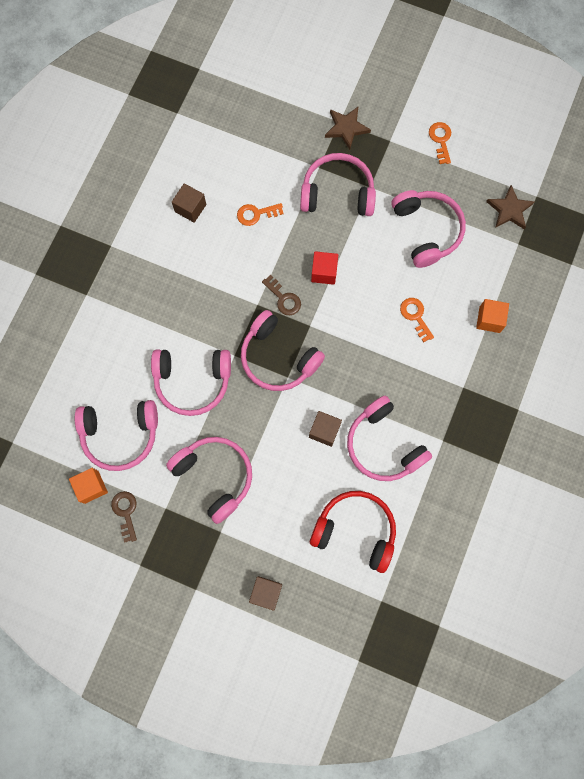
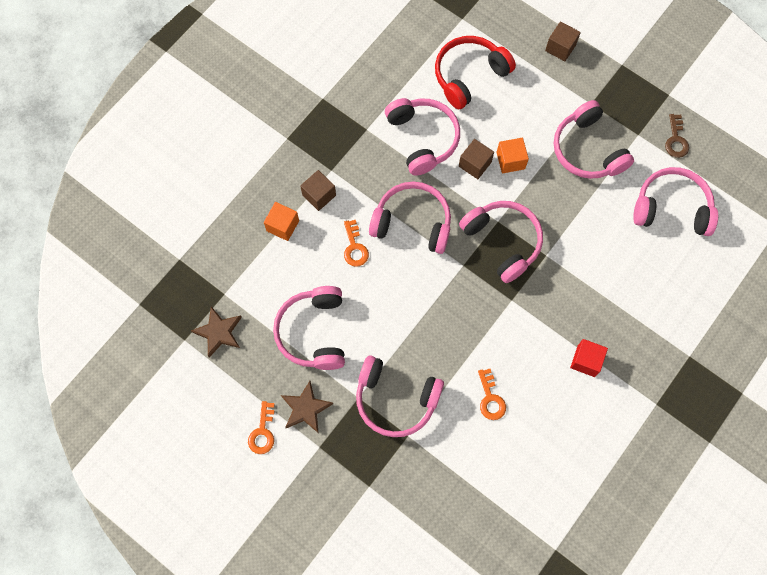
camera: 165 degrees left, 5 degrees down
orange cube [69,468,108,504] -> orange cube moved to [497,138,529,174]
pink headphones [151,349,231,416] -> pink headphones moved to [369,182,451,254]
brown cube [172,183,206,223] -> brown cube moved to [300,170,336,211]
orange key [237,203,284,226] -> orange key turned 75 degrees clockwise [478,369,506,420]
brown key [262,275,301,315] -> none
red headphones [310,491,396,573] -> red headphones turned 105 degrees clockwise [435,36,516,109]
red cube [311,251,338,285] -> red cube moved to [570,339,608,377]
brown star [325,107,371,150] -> brown star moved to [281,381,333,432]

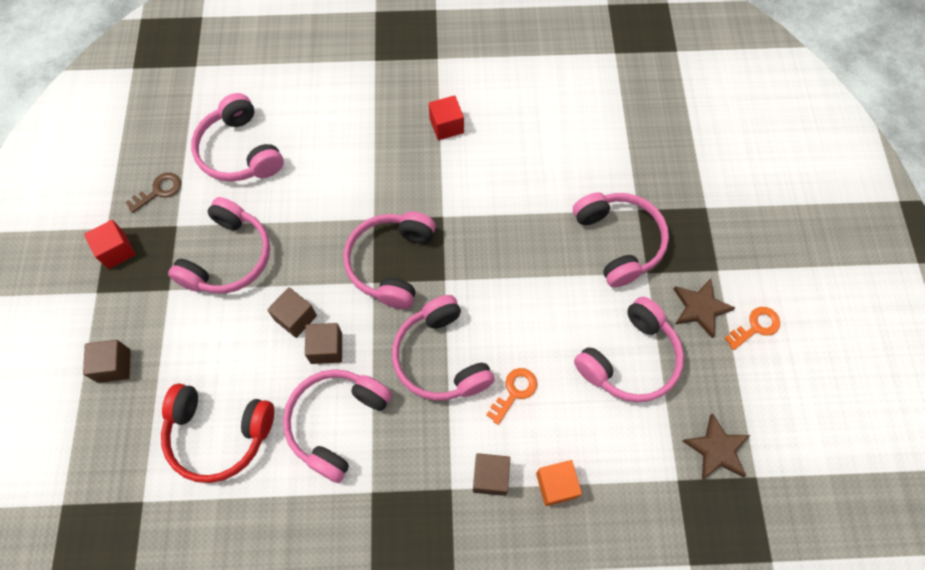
camera: 130 degrees left, 5 degrees down
orange key [478,369,506,420] -> none
orange cube [497,138,529,174] -> brown cube [267,287,317,338]
none -> red cube [84,220,136,269]

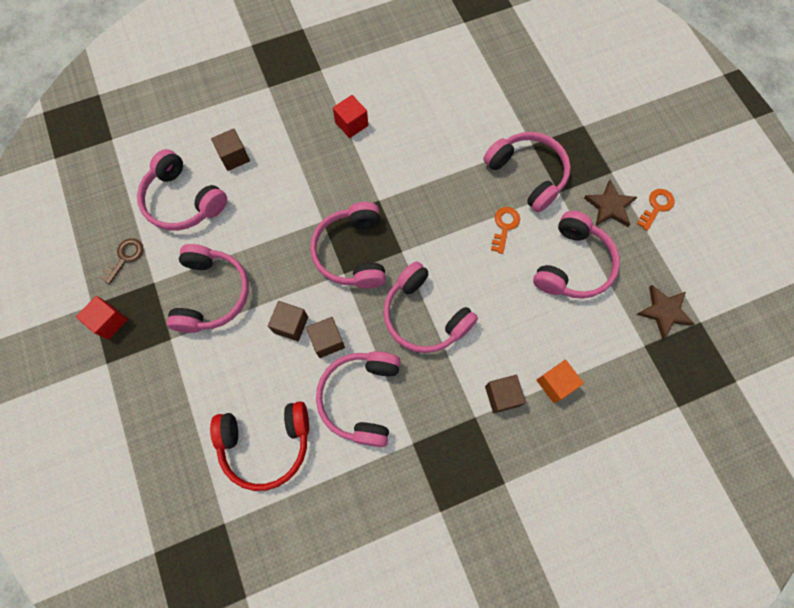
camera: 20 degrees left, 5 degrees up
brown cube [83,340,131,383] -> brown cube moved to [211,129,250,171]
orange key [486,368,537,425] -> orange key moved to [491,207,520,254]

